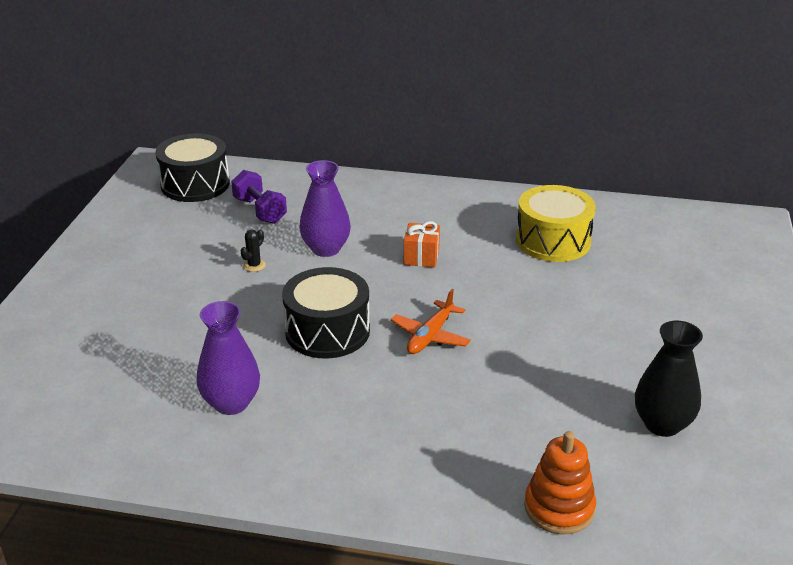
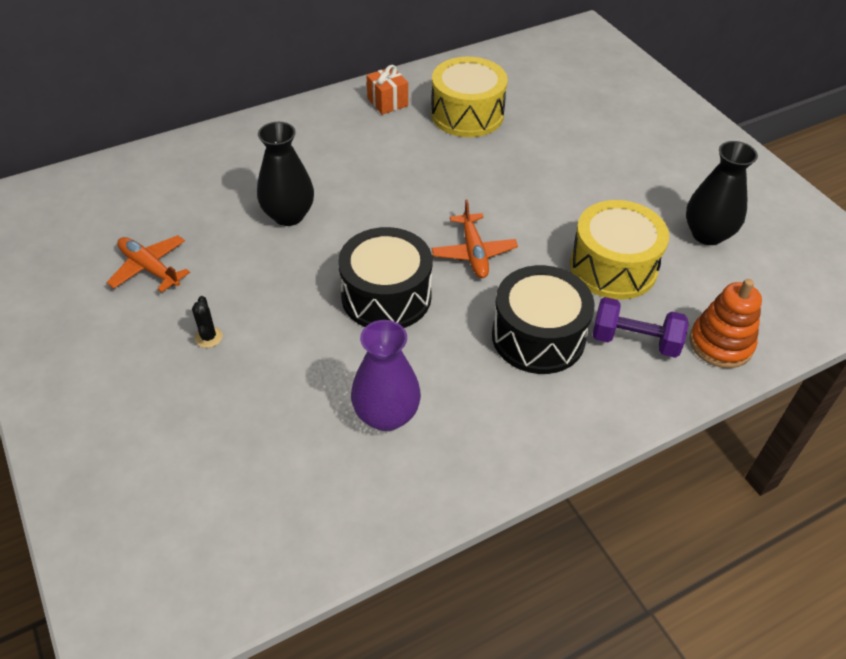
camera: 40 degrees left, 15 degrees up
black drum [155,133,230,202] -> black drum moved to [492,265,595,374]
purple dumbbell [231,170,287,224] -> purple dumbbell moved to [592,297,689,358]
black cactus [241,229,266,272] -> black cactus moved to [192,296,223,348]
purple vase [299,160,351,257] -> black vase [257,122,314,226]
orange gift [404,221,440,268] -> orange gift moved to [366,65,408,115]
none -> orange plane [106,235,190,292]
none -> yellow drum [570,200,669,300]

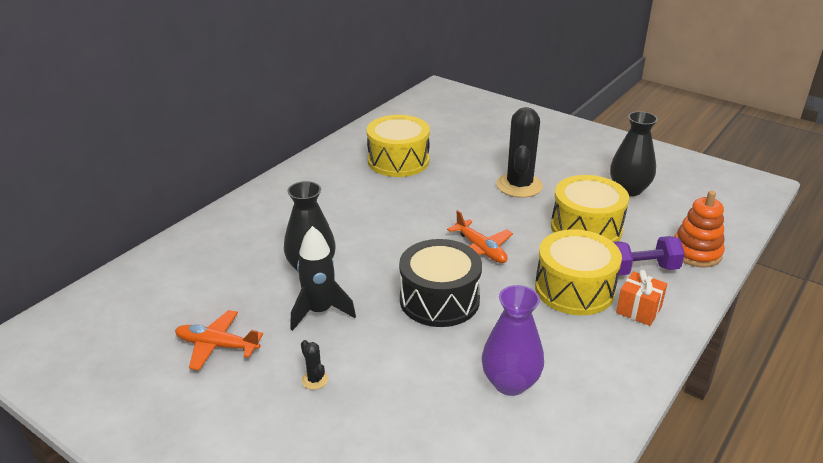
camera: 25 degrees left, 15 degrees down
orange gift [366,65,408,115] -> orange gift moved to [616,270,667,326]
black drum [492,265,595,374] -> yellow drum [535,229,622,315]
none -> black rocket [290,226,356,331]
none -> black cactus [496,107,543,198]

